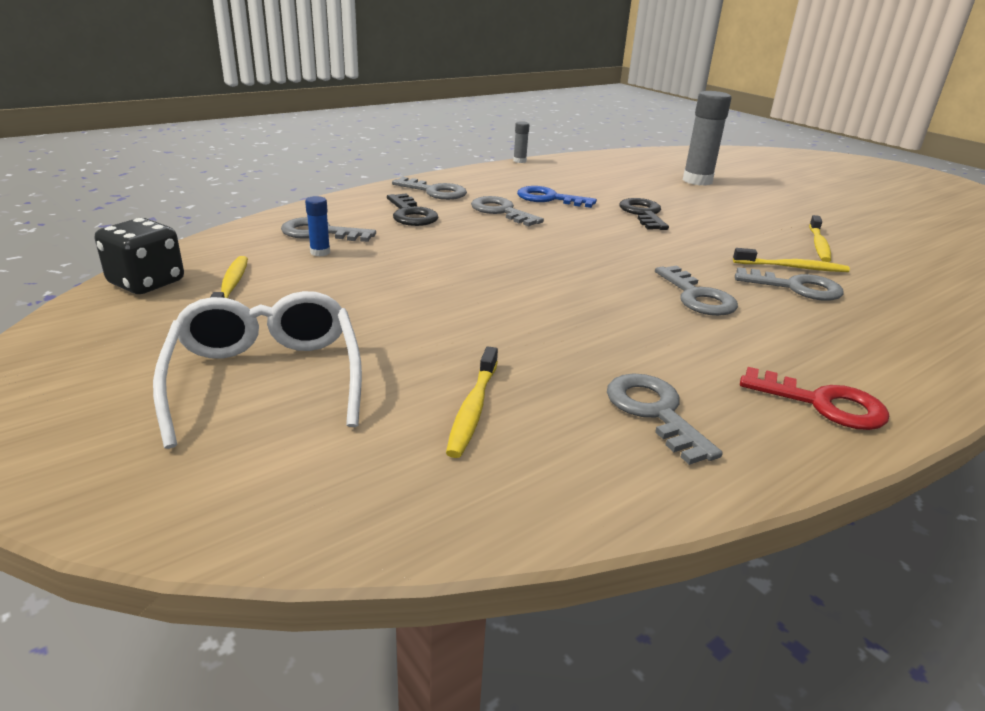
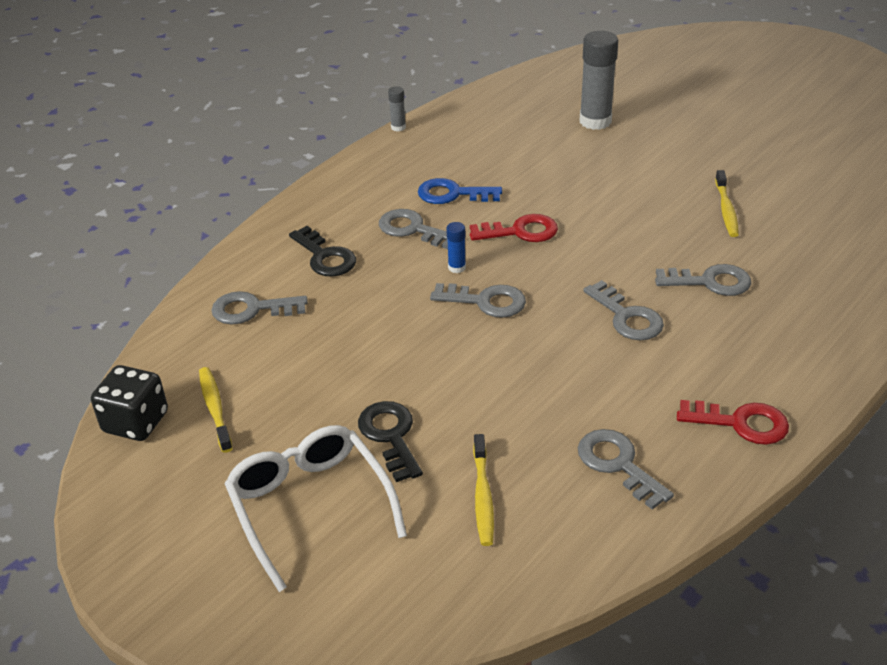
camera: 10 degrees left, 10 degrees up
blue glue stick [305,196,330,257] -> blue glue stick moved to [446,222,466,273]
grey key [392,177,467,200] -> grey key moved to [430,283,526,318]
black key [619,198,669,230] -> black key moved to [358,401,423,482]
yellow toothbrush [733,248,850,272] -> none
none -> red key [470,214,558,242]

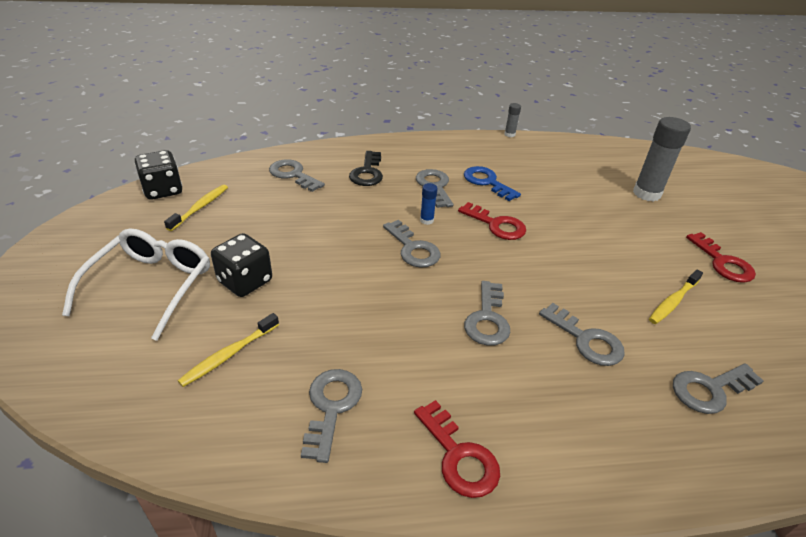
camera: 40 degrees right, 0 degrees up
black key [358,401,423,482] -> black dice [211,233,272,297]
none -> grey key [673,363,764,414]
none -> red key [686,232,756,283]

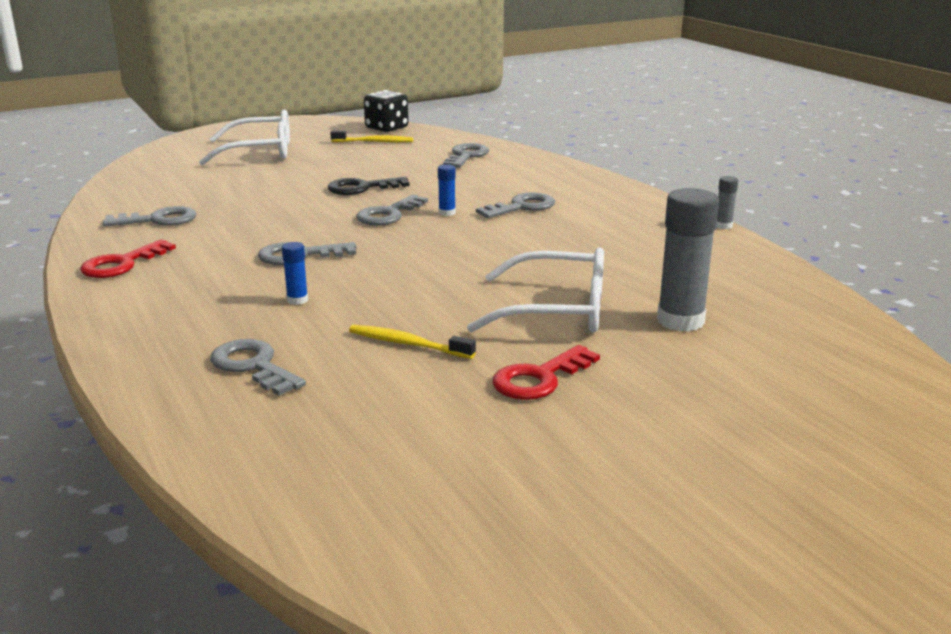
camera: 70 degrees right, 15 degrees down
yellow toothbrush [178,313,279,387] -> none
black dice [211,233,272,297] -> none
black key [349,151,383,186] -> black key moved to [327,177,410,195]
red key [458,202,526,240] -> none
blue key [464,166,521,201] -> none
grey key [539,303,625,366] -> blue glue stick [282,242,308,305]
none -> white glasses [467,248,604,333]

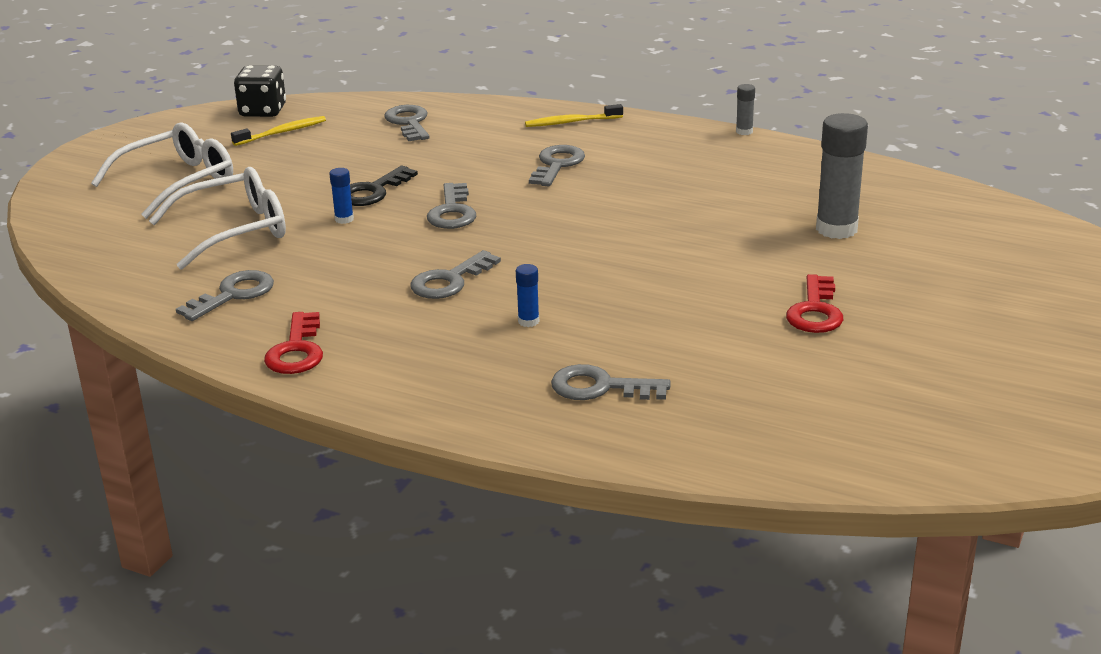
camera: 35 degrees left, 5 degrees up
yellow toothbrush [349,325,476,359] -> yellow toothbrush moved to [525,104,623,127]
blue glue stick [438,164,456,216] -> blue glue stick moved to [330,168,354,224]
white glasses [467,248,604,333] -> white glasses moved to [149,167,286,270]

